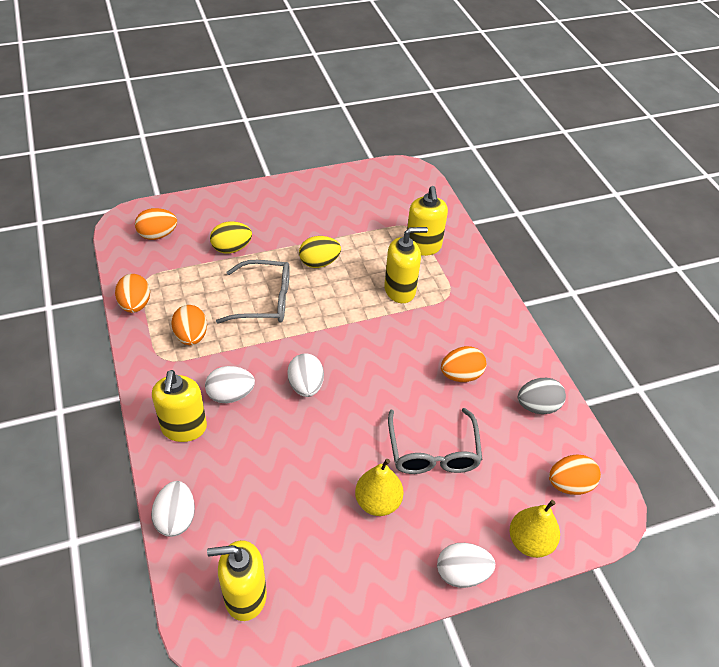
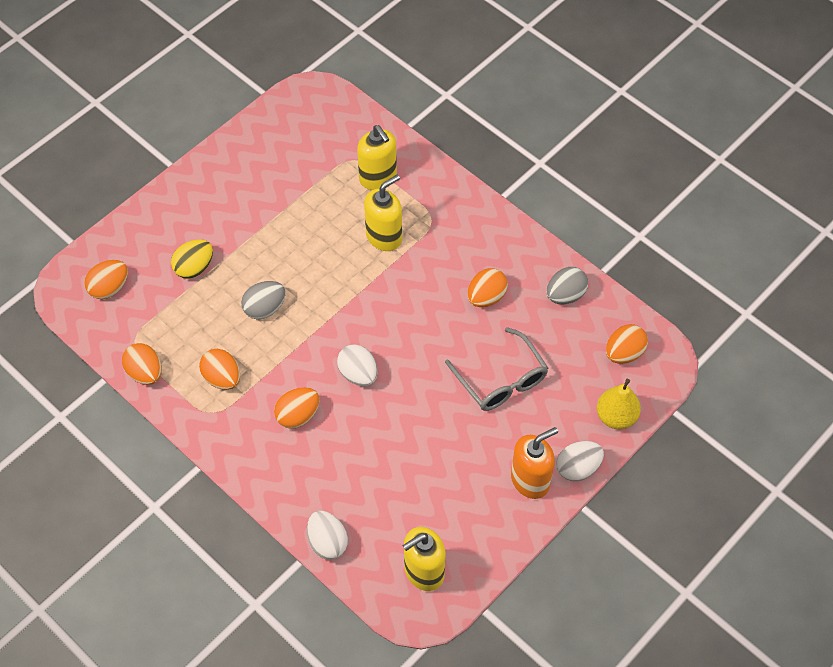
camera: 25 degrees left, 10 degrees up
yellow soap dispenser [152,370,207,442] -> none
white egg [205,366,255,403] -> orange egg [274,387,320,429]
grey glasses [216,260,290,324] -> grey egg [241,281,285,319]
yellow egg [299,236,341,268] -> none
yellow pear [355,459,404,516] -> none
none -> orange soap dispenser [511,427,558,499]

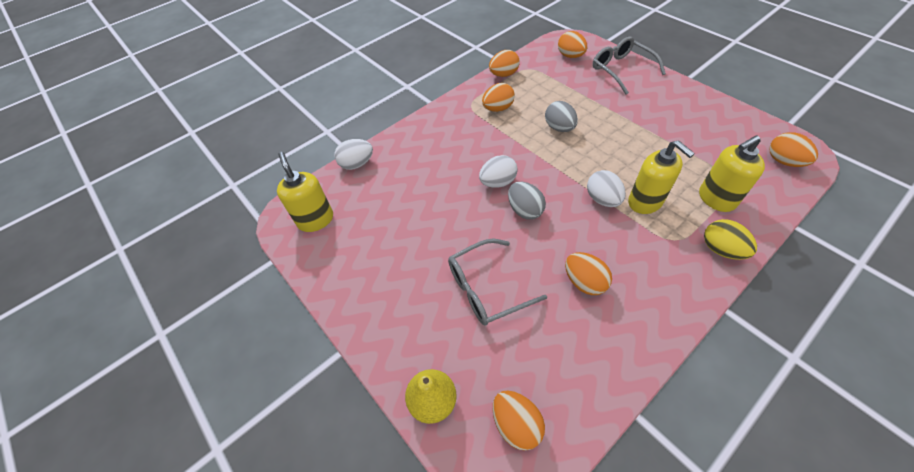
camera: 100 degrees right, 5 degrees down
yellow egg [171,239,213,279] -> yellow egg moved to [704,219,757,260]
orange egg [274,387,320,429] -> orange egg moved to [769,132,818,167]
orange soap dispenser [511,427,558,499] -> none
grey egg [546,267,588,304] -> grey egg moved to [508,182,546,219]
white egg [556,441,604,482] -> white egg moved to [587,170,626,207]
none -> grey glasses [593,37,666,95]

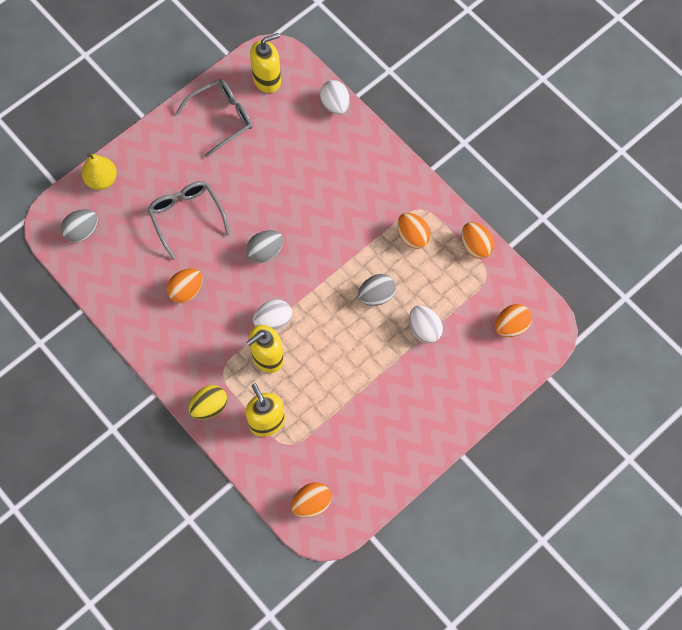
camera: 85 degrees right, 15 degrees up
white egg [479,155,518,188] -> white egg moved to [409,305,443,343]
orange egg [493,391,545,451] -> grey egg [61,209,98,243]
grey glasses [593,37,666,95] -> grey glasses moved to [175,79,253,158]

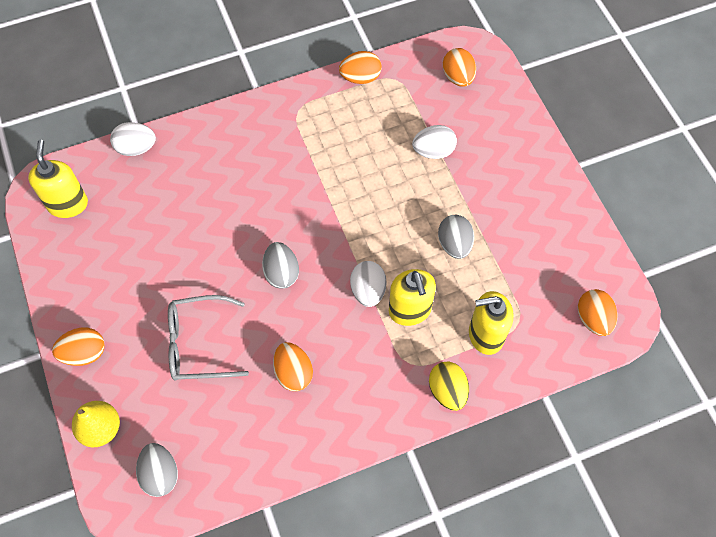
camera: 70 degrees left, 5 degrees down
grey glasses [175,79,253,158] -> none
grey egg [358,274,396,306] -> grey egg moved to [438,215,474,259]
orange egg [397,213,431,249] -> orange egg moved to [52,328,105,366]

